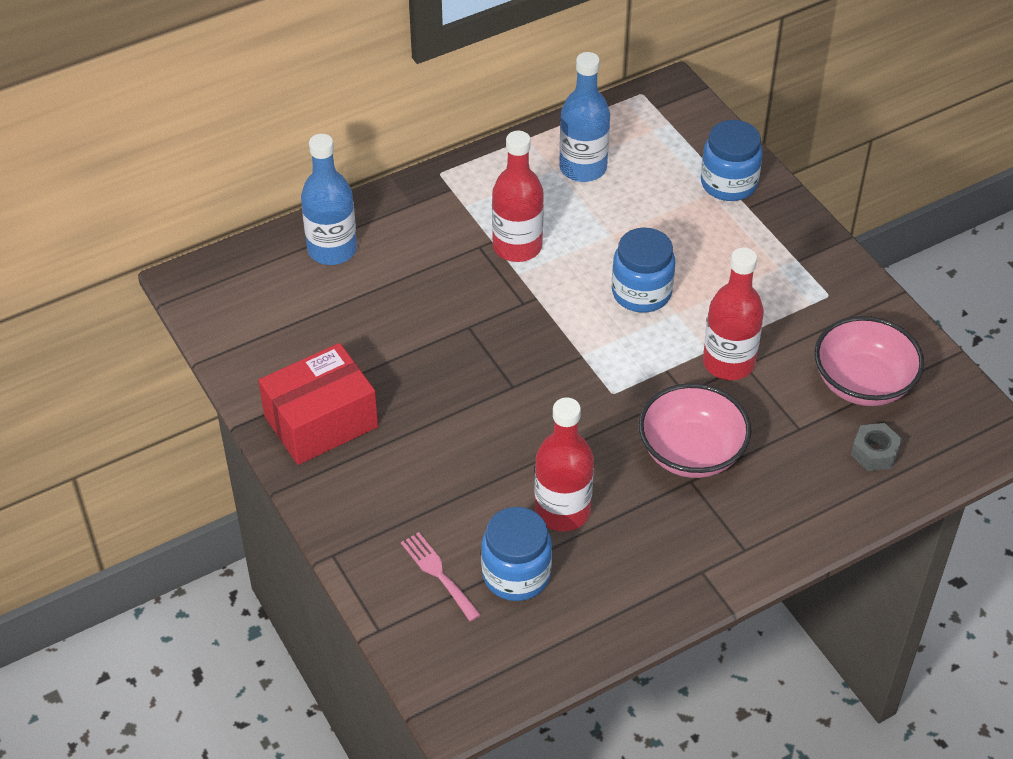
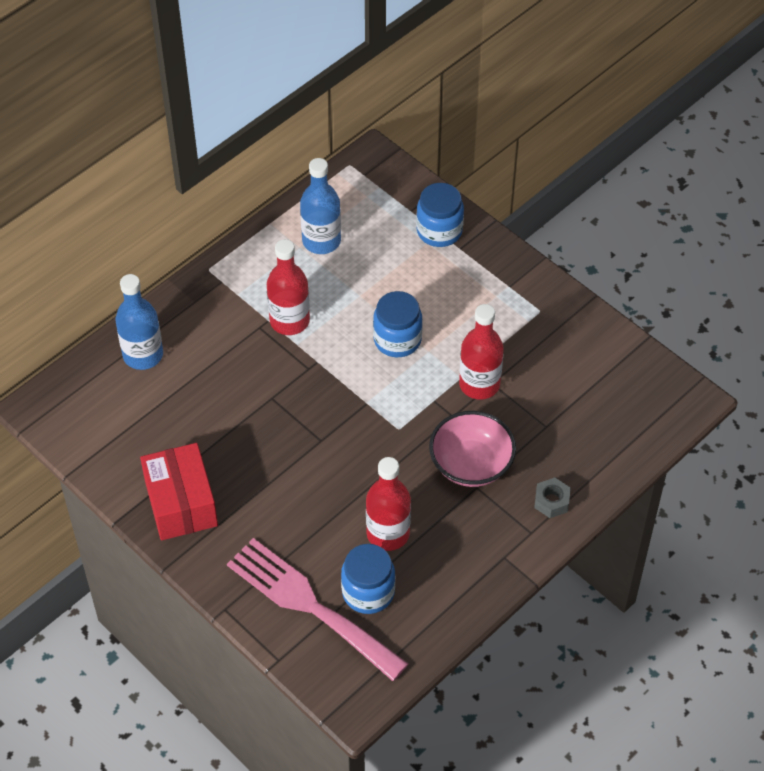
camera: 15 degrees left, 5 degrees up
red box [258,343,378,465] -> red box turned 60 degrees counterclockwise [140,443,218,540]
pink fork [401,532,481,622] -> pink fork [227,538,408,681], size x2.33
pink bowl [814,316,924,406] -> none
grey nut [851,423,902,471] -> grey nut moved to [534,477,571,518]

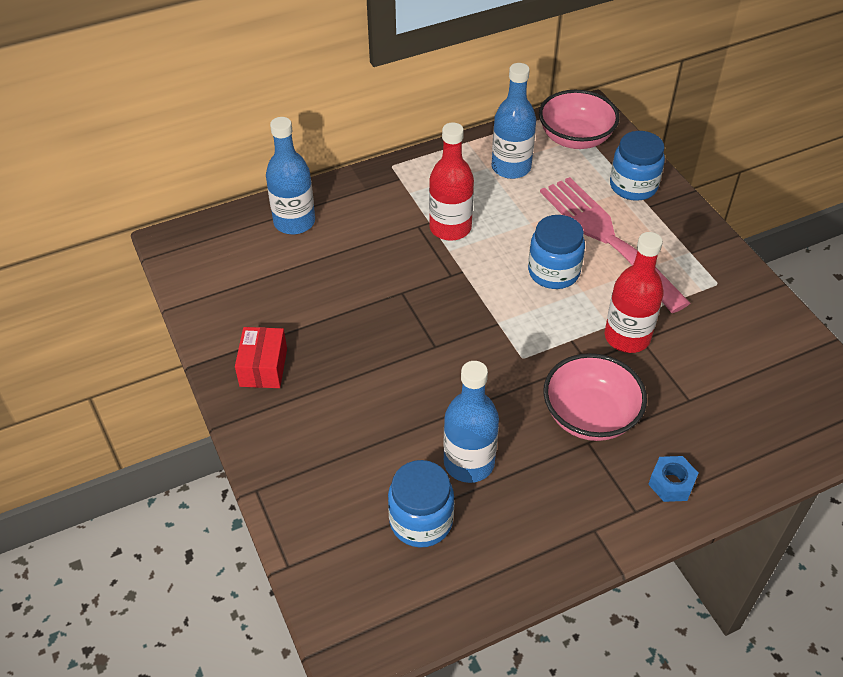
camera: 20 degrees right, 5 degrees down
red box [140,443,218,540] -> red box [235,327,287,388], size x0.63
pink fork [227,538,408,681] -> pink fork moved to [540,177,690,313]
red bottle [366,457,411,551] -> blue bottle [443,361,499,483]
grey nut [534,477,571,518] -> blue nut [648,456,698,502]
none -> pink bowl [539,90,619,149]

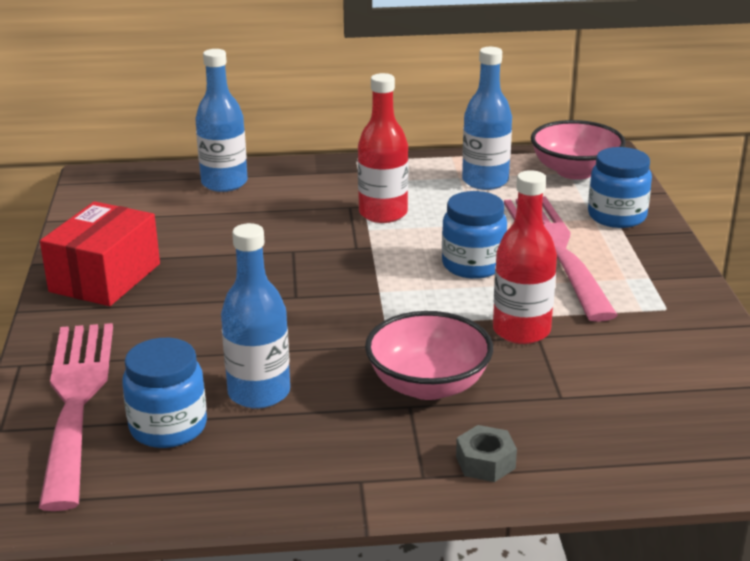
camera: 20 degrees right, 20 degrees down
red box [235,327,287,388] -> red box [40,201,160,306], size x1.59
blue nut [648,456,698,502] -> grey nut [456,425,517,482]
none -> pink fork [39,323,113,511]

